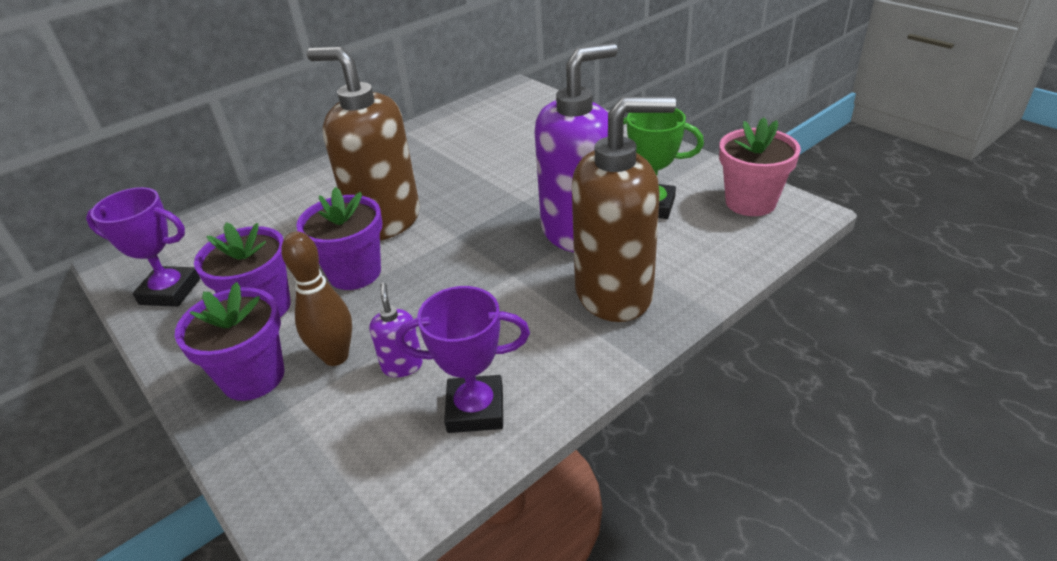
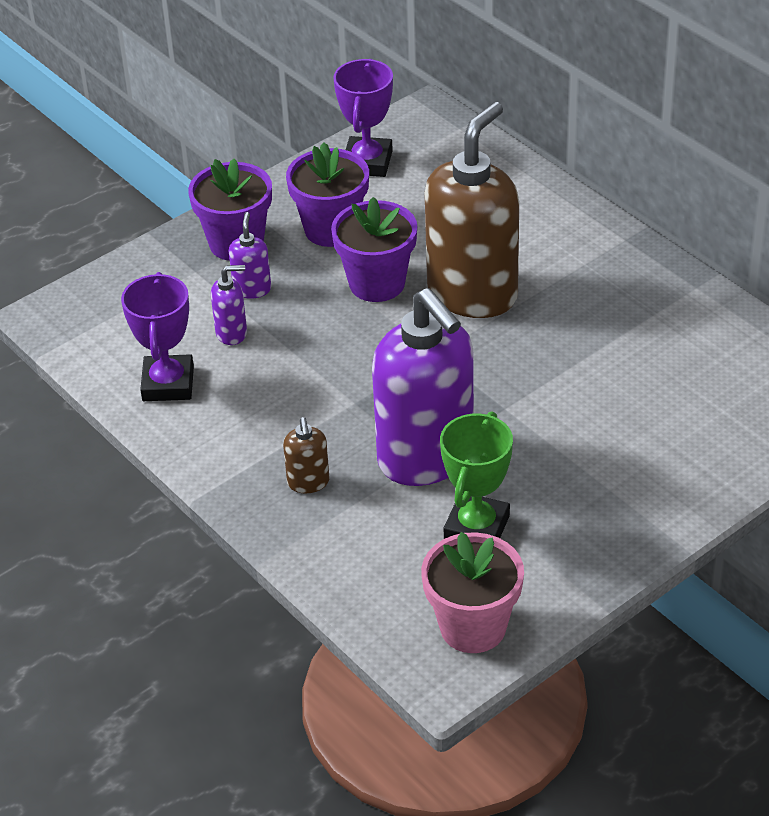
camera: 90 degrees right, 5 degrees up
brown bowling pin [281,232,352,366] -> purple soap dispenser [229,212,271,299]
brown soap dispenser [572,96,676,322] -> brown soap dispenser [283,417,329,493], size x0.41

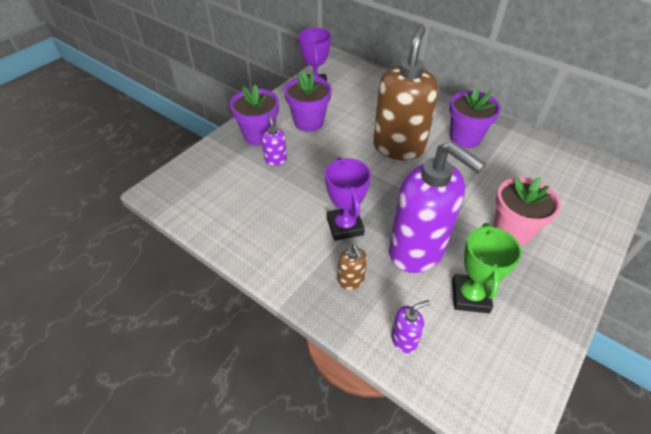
camera: 15 degrees left, 5 degrees up
purple trophy [121,272,194,401] -> purple trophy moved to [325,157,371,241]
purple soap dispenser [211,265,247,345] -> purple soap dispenser moved to [391,300,430,353]
purple flower pot [331,197,417,302] -> purple flower pot moved to [449,87,501,148]
pink flower pot [421,532,524,653] -> pink flower pot moved to [494,177,561,245]

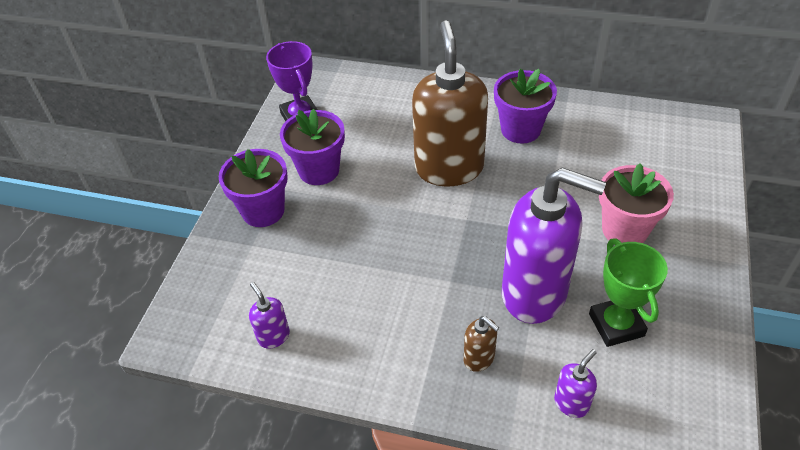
camera: 20 degrees left, 0 degrees up
purple soap dispenser [262,114,287,166] -> purple soap dispenser moved to [249,282,290,349]
purple trophy [325,157,371,241] -> none

